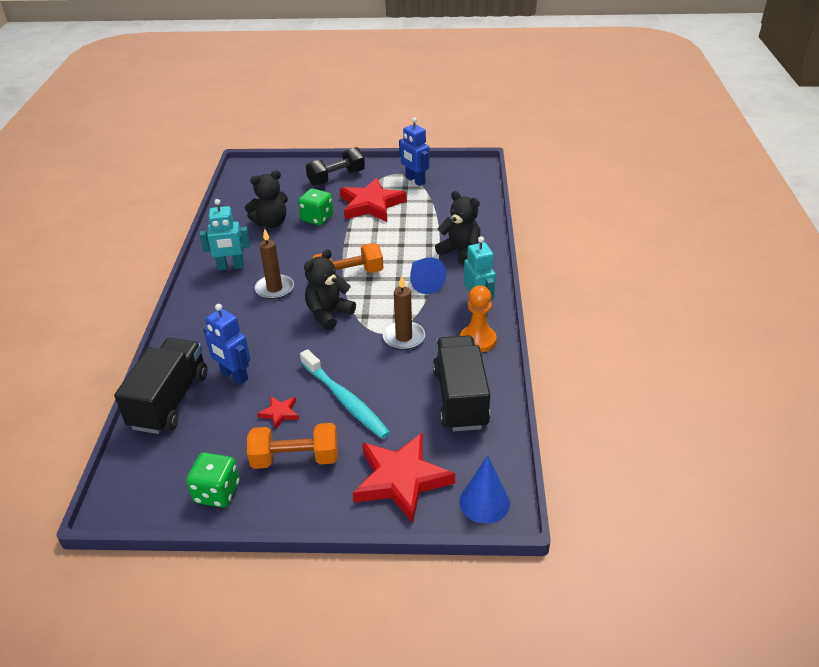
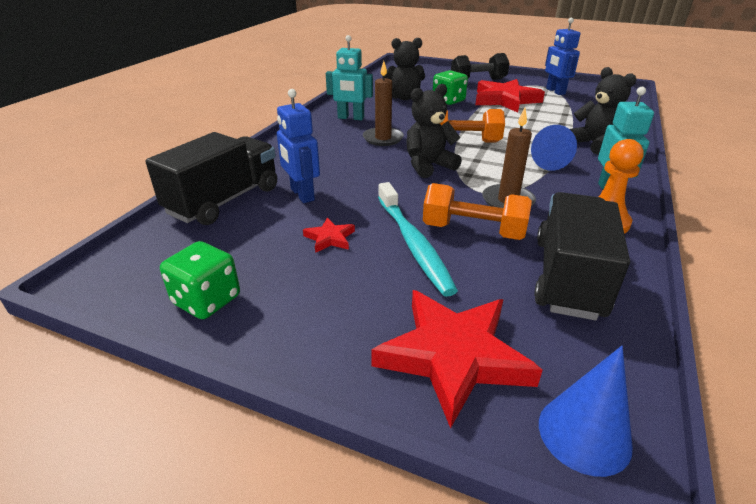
camera: 20 degrees right, 5 degrees down
orange dumbbell [247,423,338,469] -> orange dumbbell moved to [423,183,532,240]

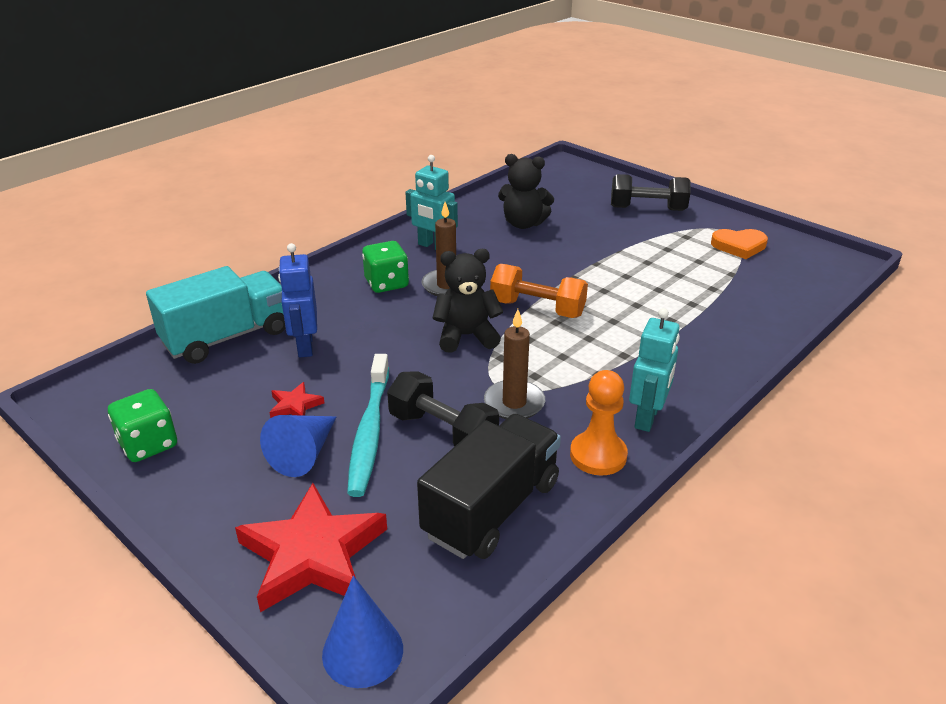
camera: 20 degrees right, 0 degrees up
black truck [145,132,277,225] -> turquoise truck [146,266,286,364]
orange dumbbell [423,183,532,240] -> black dumbbell [387,371,499,447]
green dice [433,70,468,105] -> green dice moved to [362,241,409,293]
red star [475,79,545,113] -> none
blue cone [531,125,577,171] -> blue cone moved to [260,415,336,477]
blue robot [545,18,580,95] -> orange heart [711,229,768,259]
black teddy bear [570,67,637,155] -> none

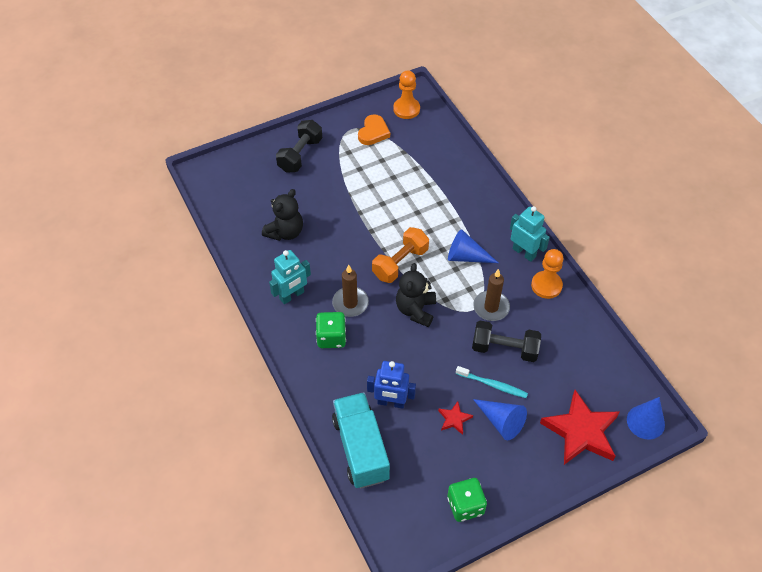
camera: 70 degrees left, 20 degrees up
turquoise toothbrush [347,354,389,497] -> turquoise toothbrush [456,366,528,398], size x0.64
black dumbbell [387,371,499,447] -> black dumbbell turned 45 degrees clockwise [472,321,541,362]
black truck [417,414,561,559] -> none
none -> orange pawn [393,70,420,119]
none -> blue cone [448,229,498,263]

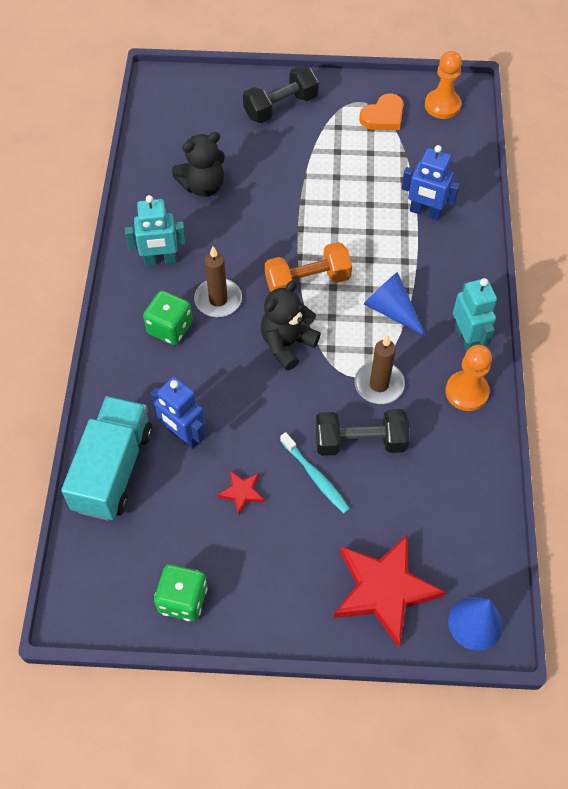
camera: 30 degrees right, 5 degrees up
black dumbbell [472,321,541,362] -> black dumbbell turned 45 degrees counterclockwise [316,409,409,456]
blue cone [473,399,527,440] -> none
none -> blue robot [401,145,460,220]

